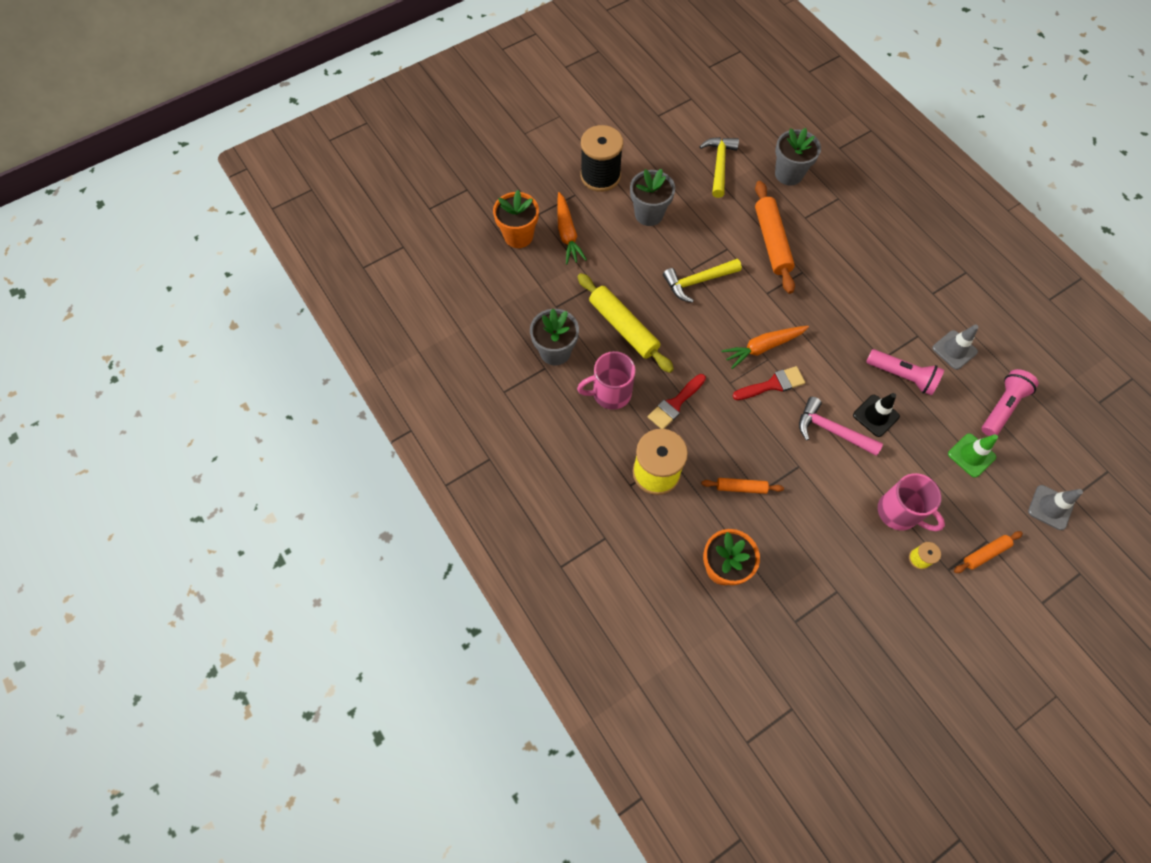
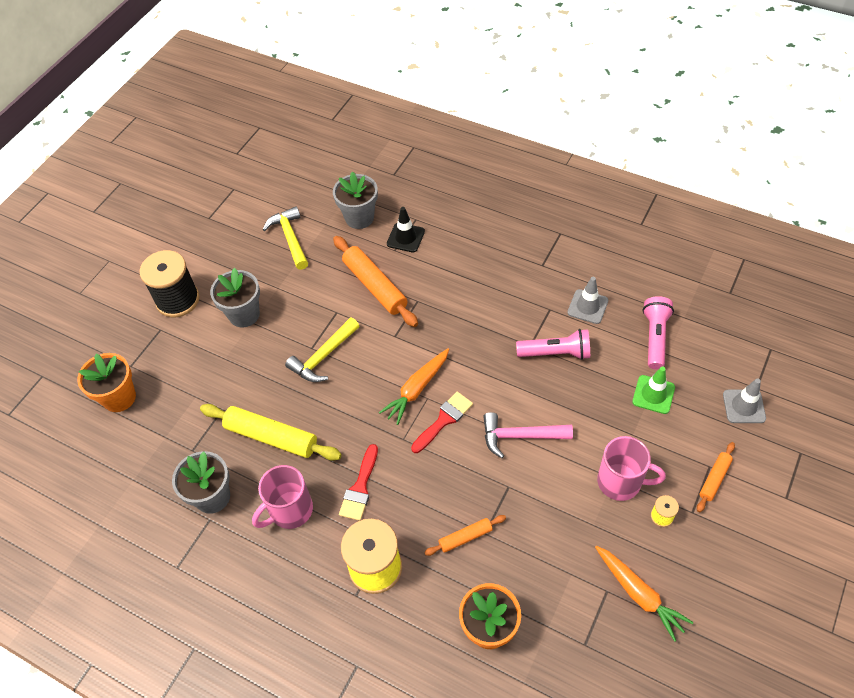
camera: 25 degrees left, 10 degrees down
orange carrot [557,192,587,264] -> orange carrot moved to [595,546,693,642]
black traffic cone [853,393,900,437] -> black traffic cone moved to [387,207,425,252]

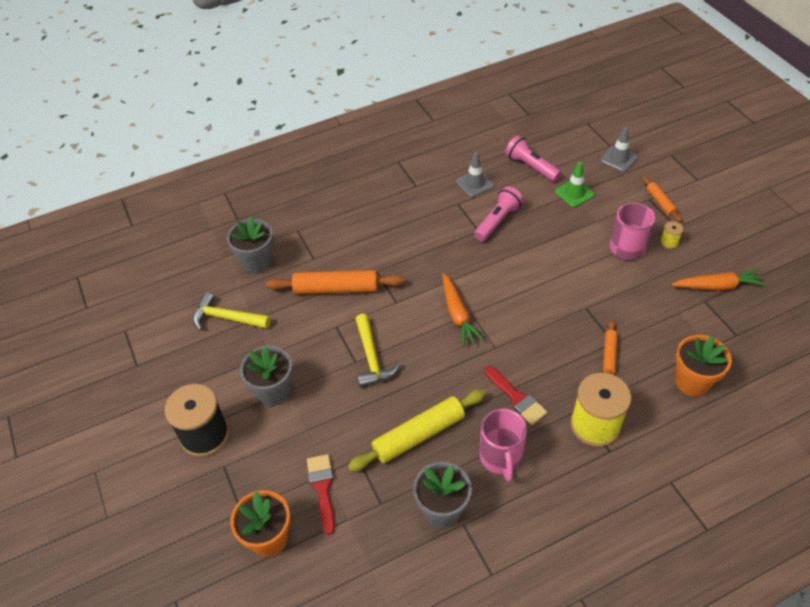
camera: 55 degrees left, 5 degrees down
black traffic cone [387,207,425,252] -> none
red brush [411,392,473,453] -> red brush moved to [307,454,335,535]
pink hammer [483,412,573,458] -> none

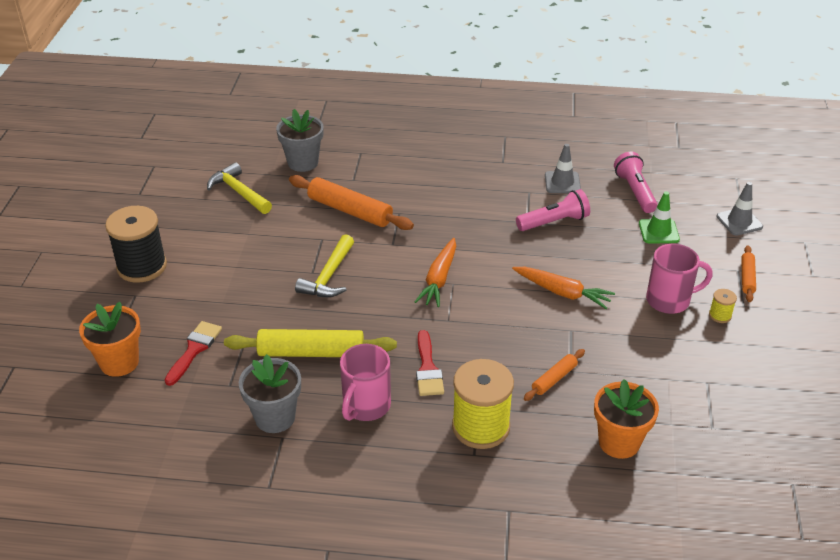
camera: 30 degrees right, 10 degrees down
grey flower pot [240,346,293,406] -> none
orange carrot [671,268,767,291] -> orange carrot moved to [512,267,615,309]

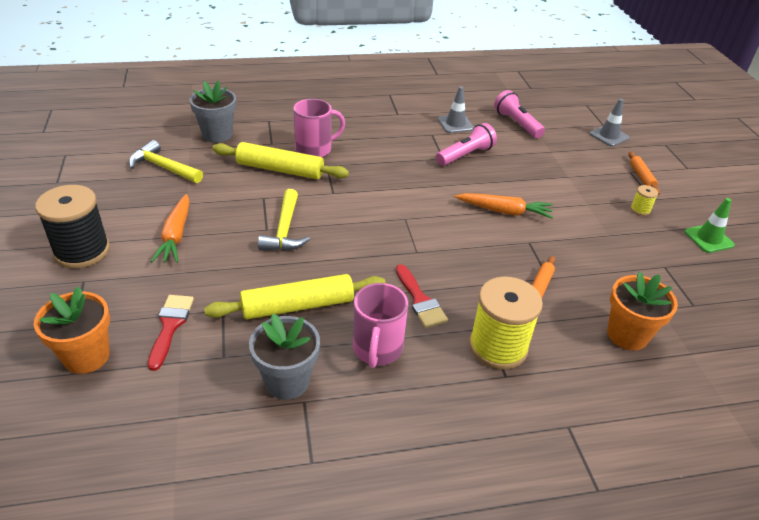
camera: 20 degrees left, 0 degrees up
orange rolling pin [289,175,414,230] -> yellow rolling pin [212,142,349,179]
orange carrot [415,238,456,307] -> orange carrot moved to [151,194,190,263]
green traffic cone [639,191,680,243] -> green traffic cone moved to [684,198,735,253]
pink mug [646,244,713,314] -> pink mug moved to [293,99,345,157]

